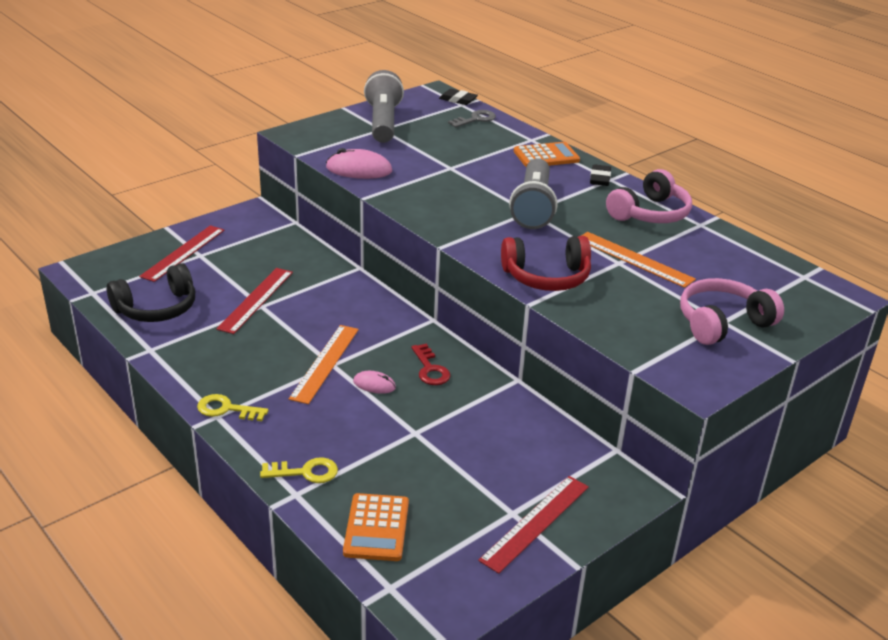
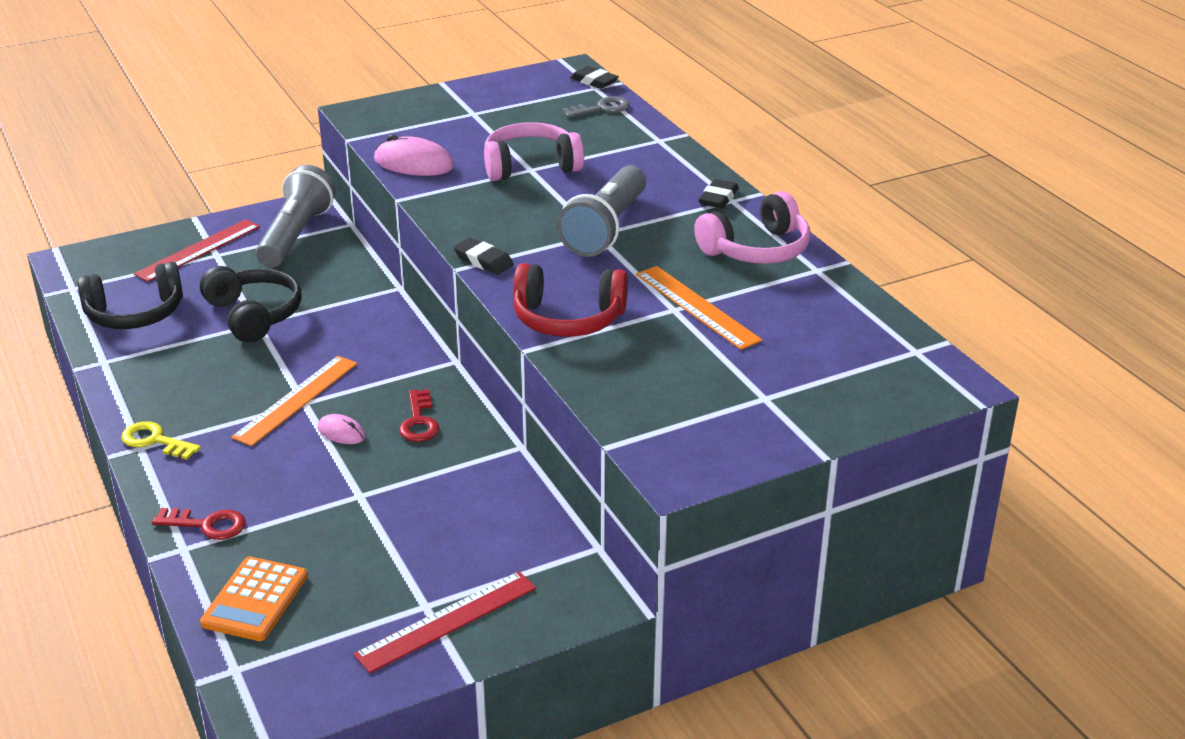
camera: 15 degrees right, 0 degrees up
red ruler [216,268,293,334] -> black headphones [200,266,301,343]
yellow key [260,457,338,483] -> red key [152,508,246,540]
grey flashlight [364,70,404,143] -> grey flashlight moved to [256,165,336,267]
orange calculator [514,142,580,167] -> none
pink headphones [680,278,784,345] -> pink headphones moved to [484,122,584,181]
none -> black eraser [453,238,514,275]

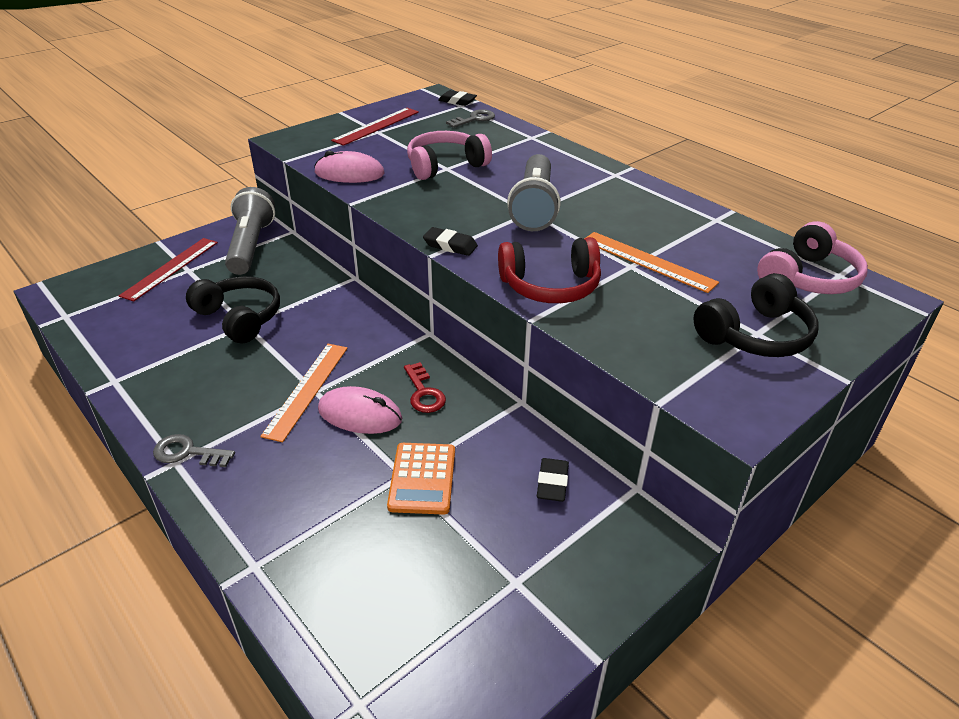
camera: 15 degrees left, 5 degrees up
black headphones [77,262,183,329] -> black headphones moved to [693,273,819,357]
yellow key [121,421,201,460] -> grey key [153,434,235,467]
red key [152,508,246,540] -> none
orange calculator [200,556,308,641] -> orange calculator moved to [387,443,455,515]
pink mouse [317,414,366,444] -> pink mouse [318,386,402,434], size x1.76
red ruler [354,571,536,673] -> red ruler moved to [331,108,419,146]
pink headphones [694,191,810,264] -> pink headphones moved to [757,221,868,294]
black eraser [698,179,739,209] -> black eraser moved to [537,458,569,502]

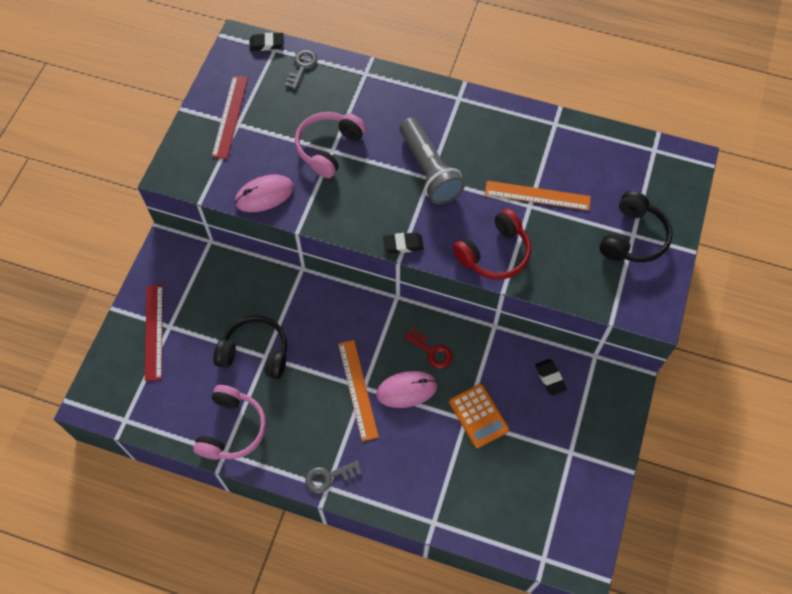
camera: 30 degrees left, 25 degrees up
grey flashlight [225,187,275,275] -> none
pink headphones [757,221,868,294] -> pink headphones moved to [193,385,266,460]

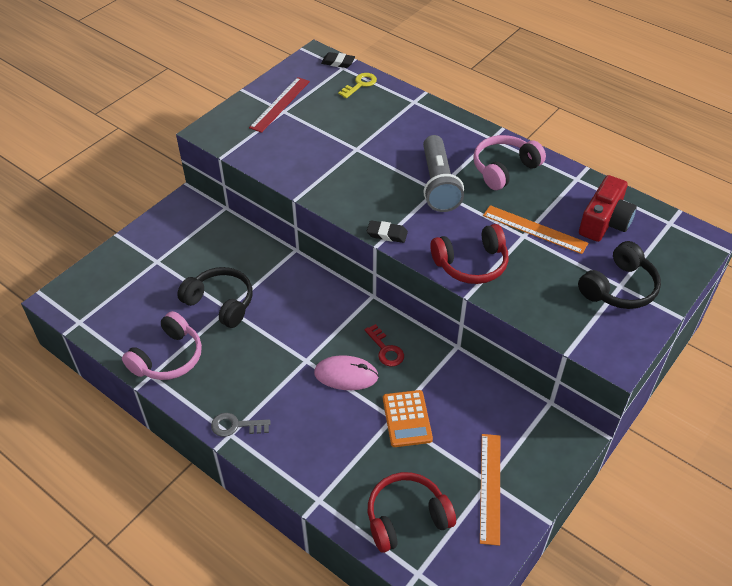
camera: 20 degrees right, 15 degrees down
red ruler [145,285,163,381] -> none
pink mouse [235,175,294,212] -> none
grey key [285,50,317,90] -> yellow key [338,73,377,98]
pink headphones [295,112,366,178] -> pink headphones moved to [473,135,546,190]
orange ruler [338,340,379,441] -> orange ruler moved to [480,434,500,546]
black eraser [535,359,567,396] -> none
none -> red headphones [368,472,456,553]
none -> red camera [579,175,637,242]

